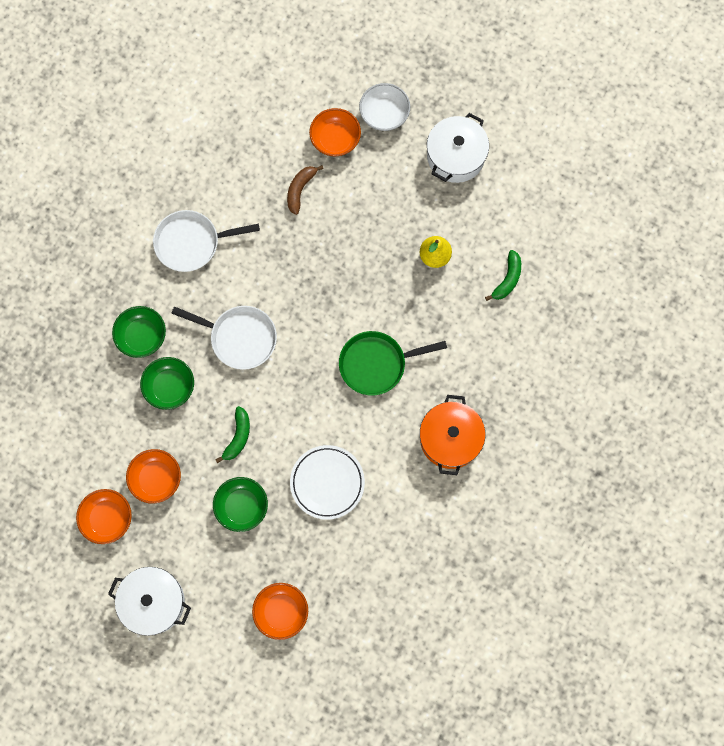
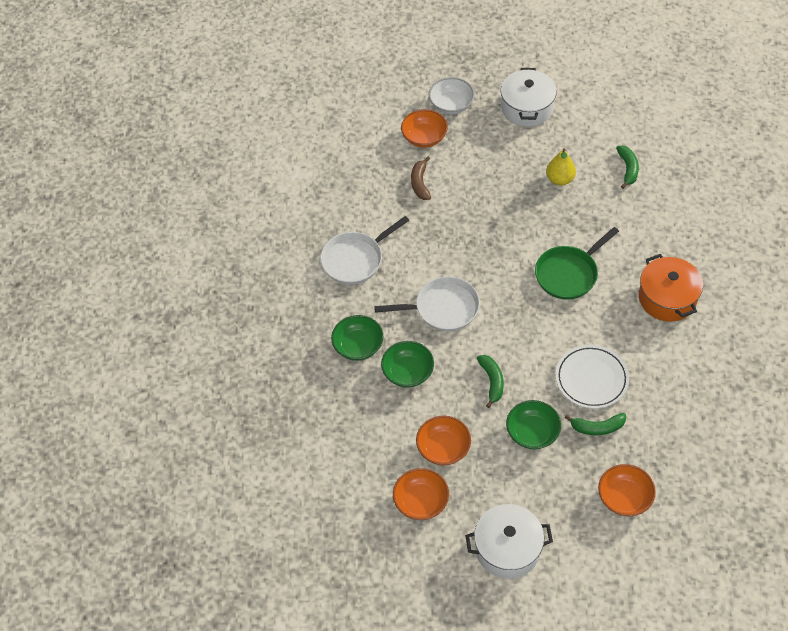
camera: 25 degrees left, 20 degrees down
none -> green banana [565,413,626,435]

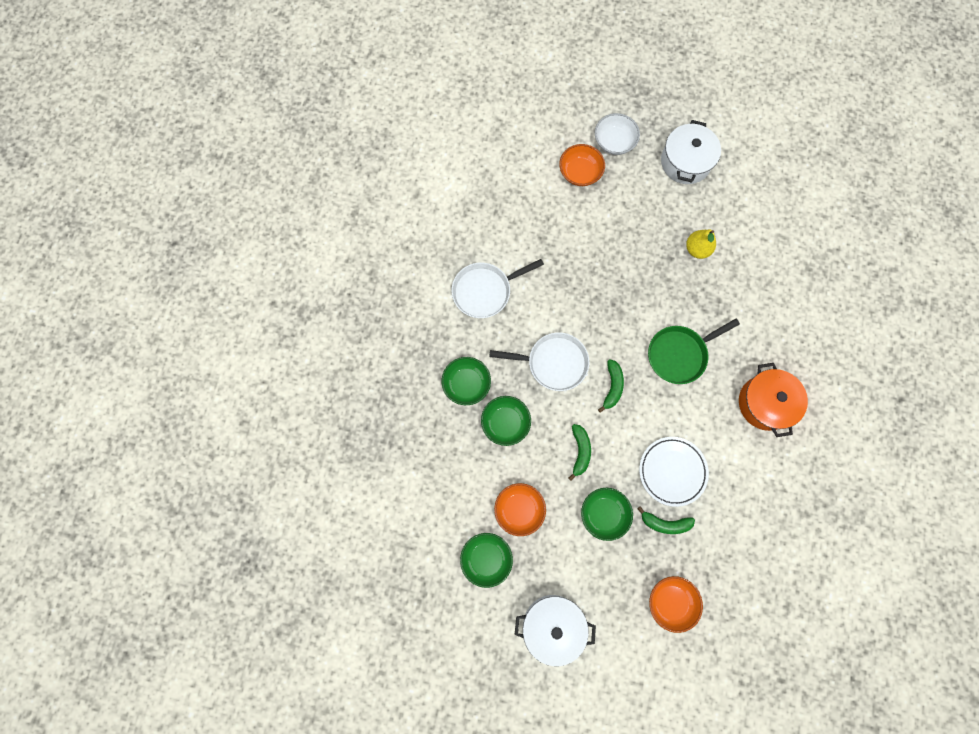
camera: 10 degrees right, 20 degrees up
orange bowl [393,468,449,520] -> green bowl [460,533,513,588]
brown banana [411,157,431,200] -> none
green banana [616,145,639,189] -> green banana moved to [598,360,624,413]

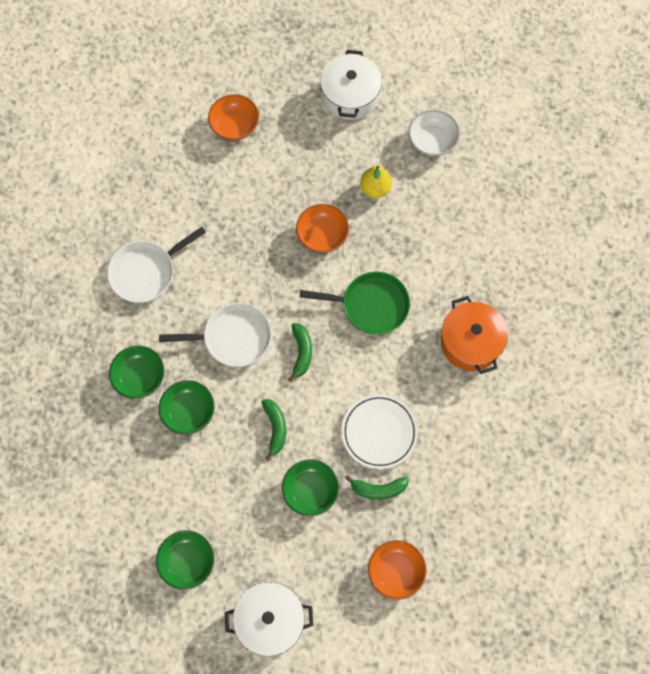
camera: 10 degrees left, 5 degrees down
orange bowl [494,483,546,536] -> orange bowl moved to [296,204,349,253]
white bowl [595,113,640,155] -> white bowl moved to [409,110,460,156]
green pan [648,319,740,384] -> green pan turned 135 degrees counterclockwise [299,272,410,334]

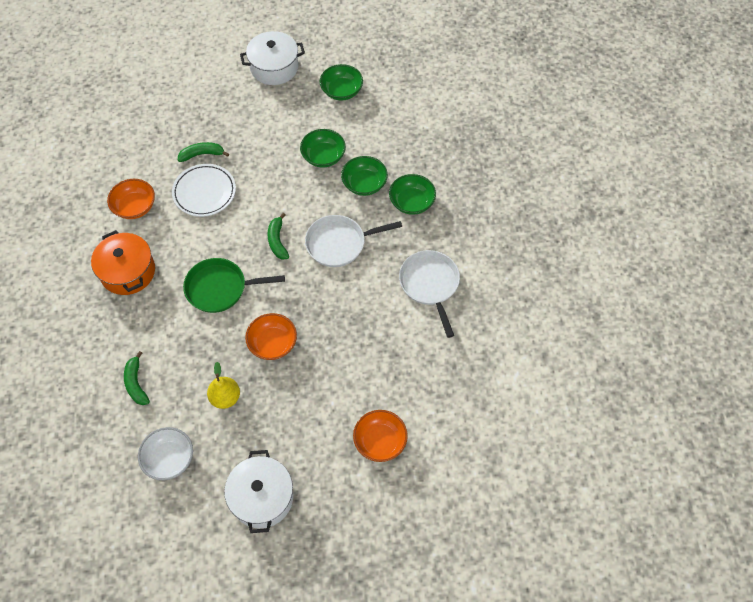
camera: 170 degrees right, 10 degrees down
white pan [107,227,206,303] -> white pan turned 60 degrees counterclockwise [399,250,460,338]
green banana [261,399,286,461] -> green banana moved to [124,351,150,405]
green bowl [282,459,339,516] -> green bowl moved to [300,129,346,167]
orange bowl [368,540,426,600] -> orange bowl moved to [107,179,155,219]

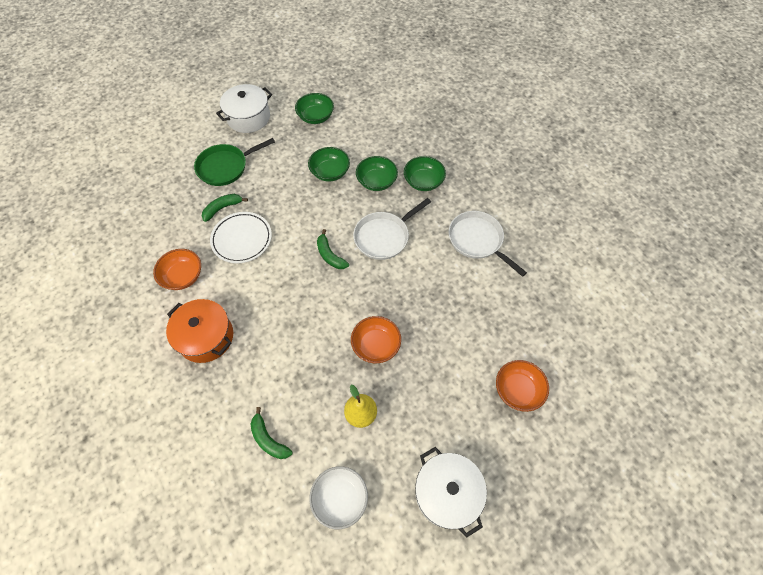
camera: 25 degrees left, 0 degrees up
green pan [183,258,285,313] -> green pan moved to [194,138,275,186]

